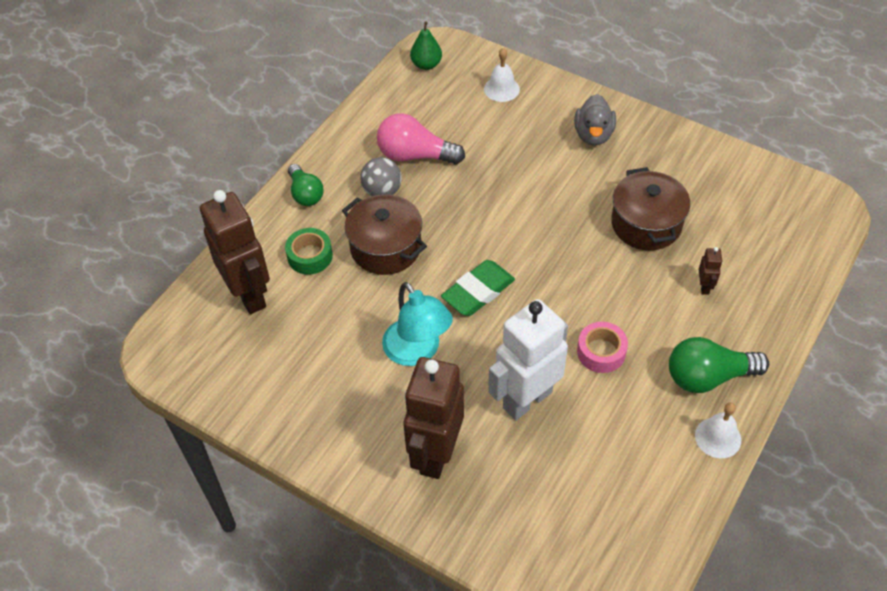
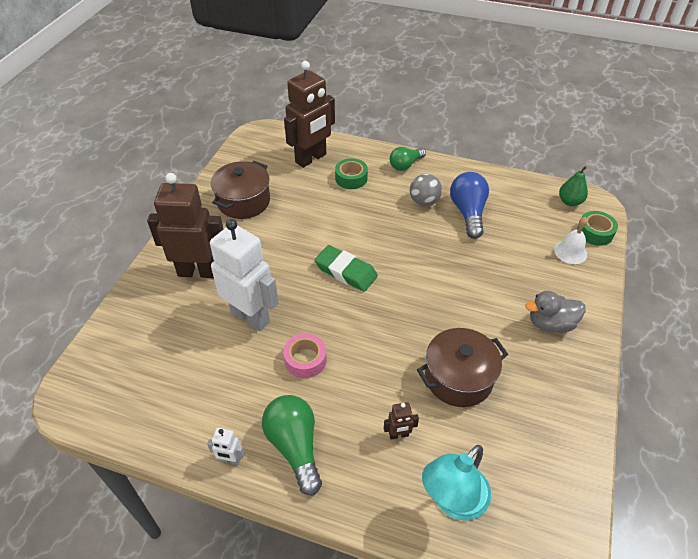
camera: 75 degrees right, 5 degrees down
brown pot [342,194,427,275] -> brown pot moved to [211,161,270,219]
pink light bulb [377,113,465,164] -> blue light bulb [450,172,489,239]
turquoise lamp [382,282,453,366] -> turquoise lamp moved to [422,445,491,521]
white bell [695,402,741,458] -> white robot [207,428,245,465]
none -> green tape [577,211,618,246]

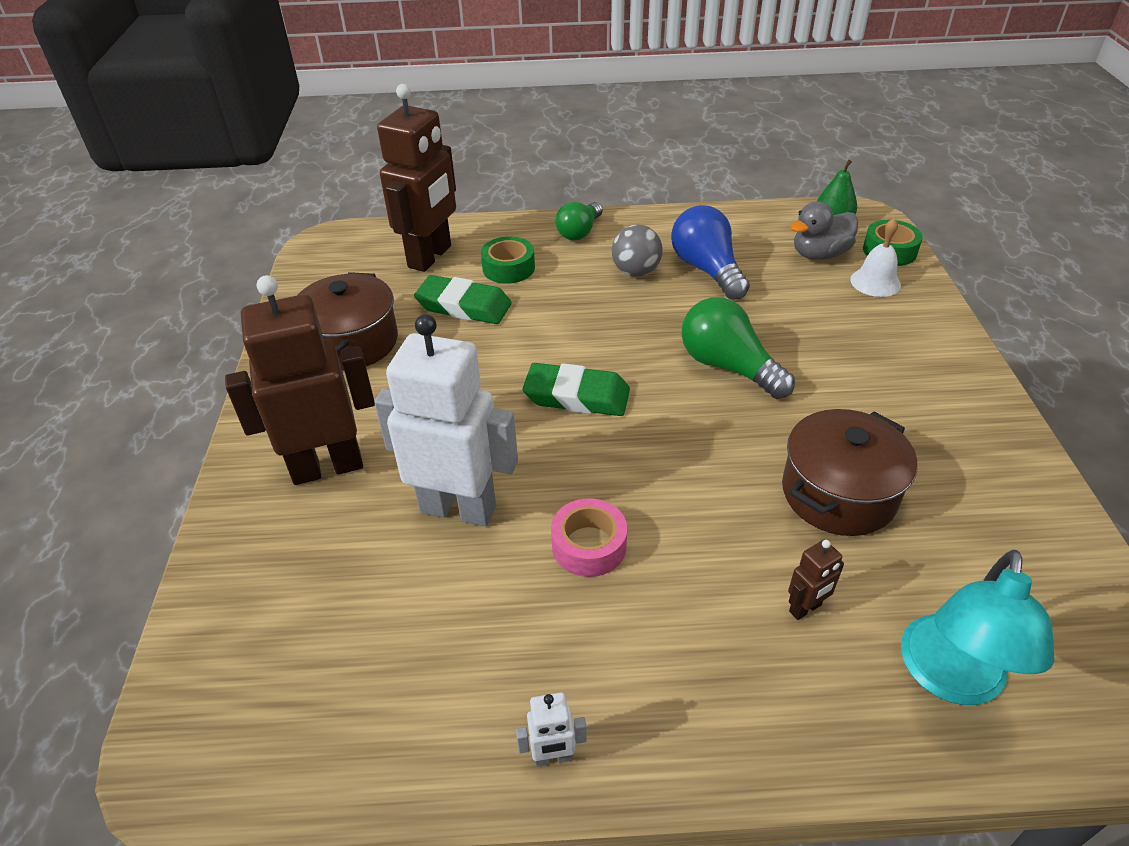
camera: 20 degrees left, 5 degrees down
green light bulb [262,395,322,495] -> green light bulb moved to [682,297,795,399]
grey duck [525,291,586,333] -> grey duck moved to [791,201,858,260]
none -> green eraser [414,275,512,324]

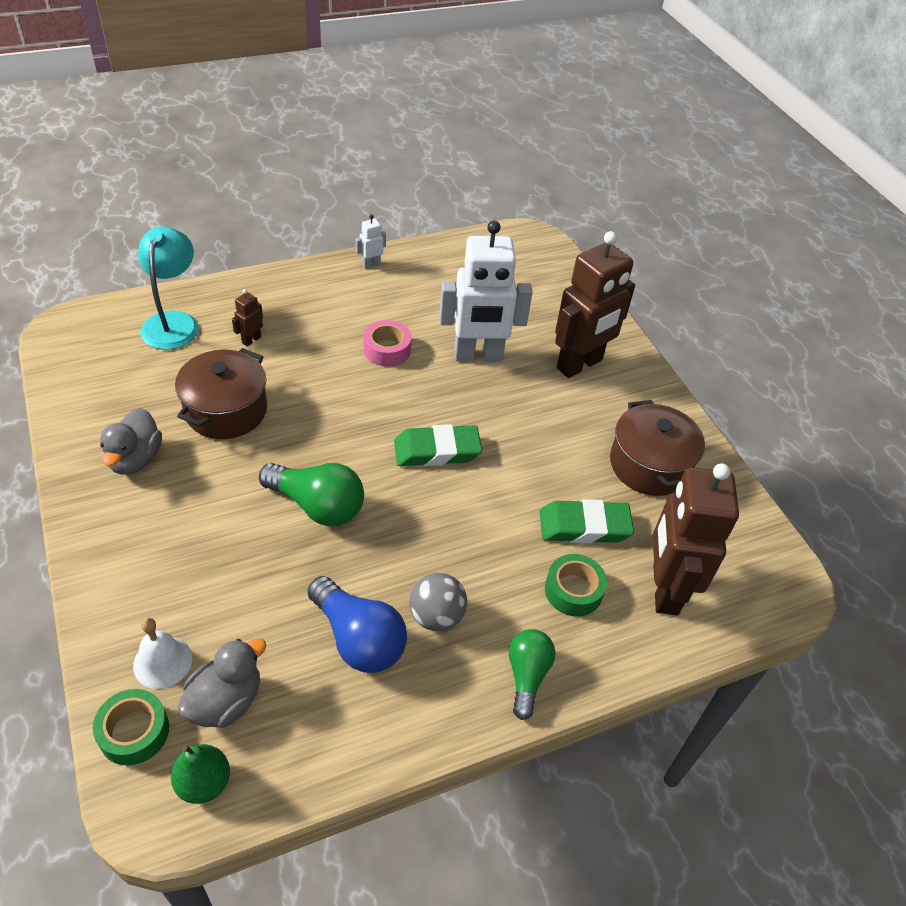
camera: 155 degrees right, 5 degrees up
none -> grey duck [100,408,162,474]

